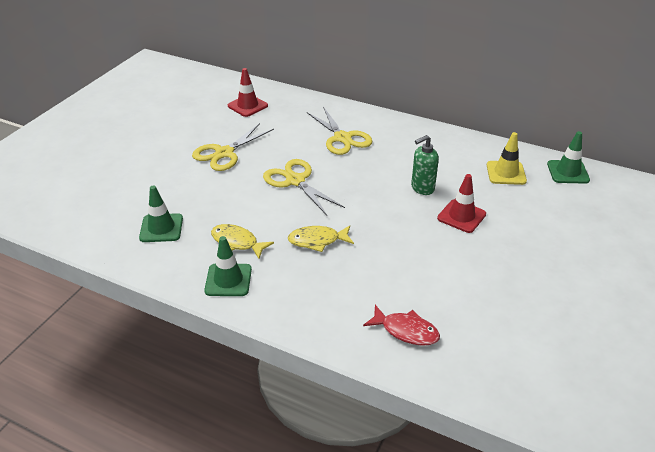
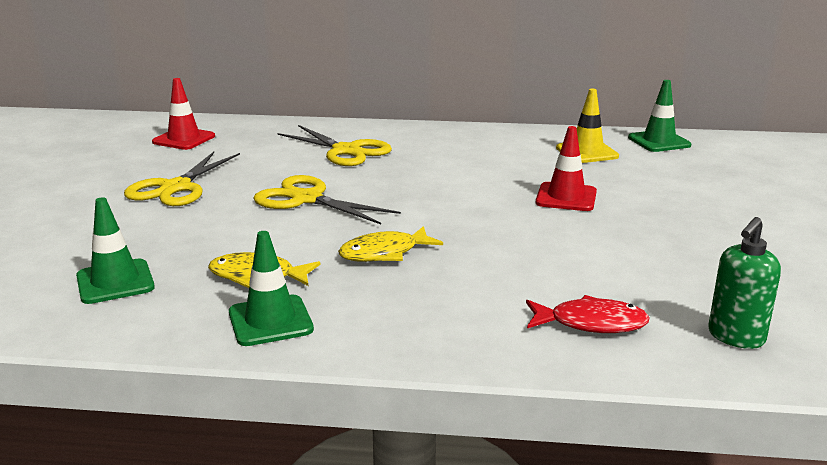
camera: 20 degrees left, 15 degrees down
green soap dispenser [411,135,439,195] -> green soap dispenser moved to [708,217,781,349]

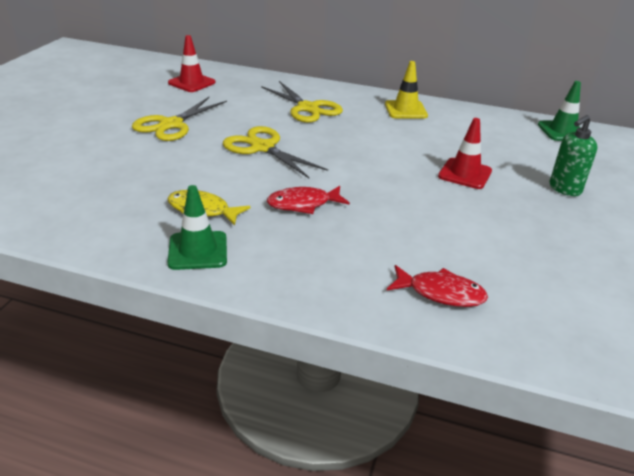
camera: 10 degrees right, 10 degrees up
green traffic cone [76,197,155,304] -> none
yellow fish [338,226,443,262] -> red fish [267,186,350,214]
yellow traffic cone [556,89,619,163] -> yellow traffic cone moved to [385,61,428,119]
green soap dispenser [708,217,781,349] -> green soap dispenser moved to [550,115,598,196]

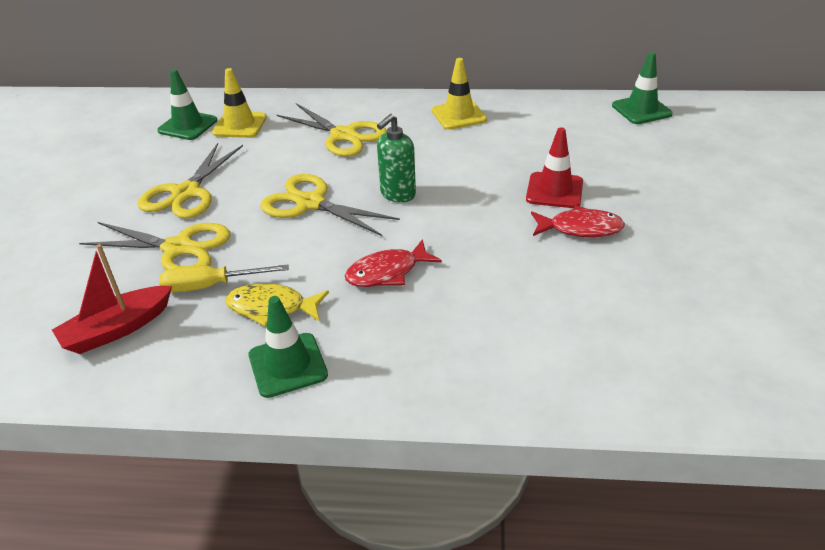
camera: 10 degrees left, 5 degrees up
red traffic cone [168,35,216,92] -> green traffic cone [158,69,217,140]
red fish [387,265,488,307] -> red fish moved to [531,205,625,237]
green soap dispenser [550,115,598,196] -> green soap dispenser moved to [377,114,416,203]
none -> red boat [52,244,172,354]
none -> yellow scissors [79,222,230,270]
none -> yellow screwdriver [159,264,289,293]
none -> yellow traffic cone [212,68,267,138]

